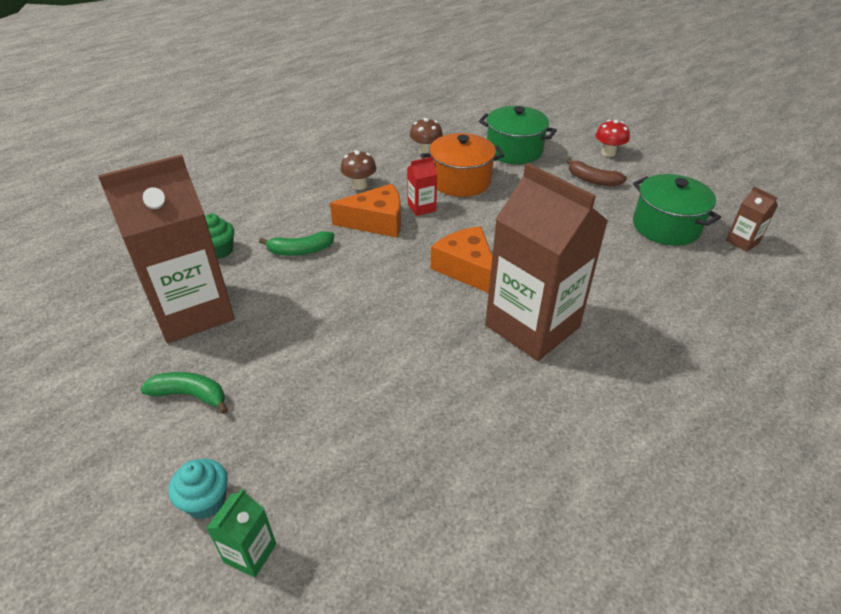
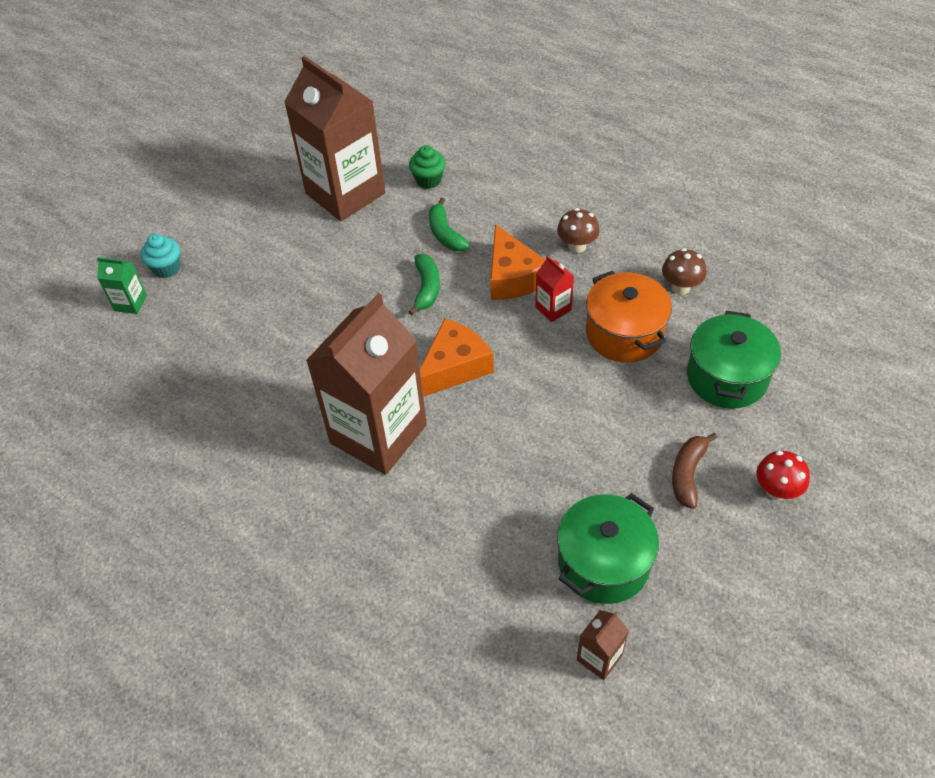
camera: 80 degrees right, 10 degrees up
green banana [140,372,228,414] -> green banana moved to [408,254,440,315]

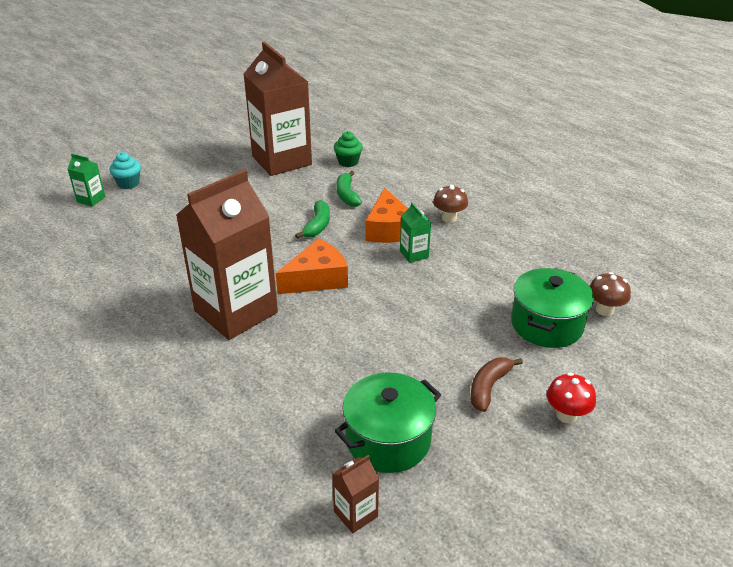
camera: 10 degrees right, 15 degrees down
red carton [535,256,574,322] -> green carton [400,203,431,263]
orange pot [586,271,672,362] -> none
brown mushroom [662,248,706,295] -> brown mushroom moved to [590,272,631,316]

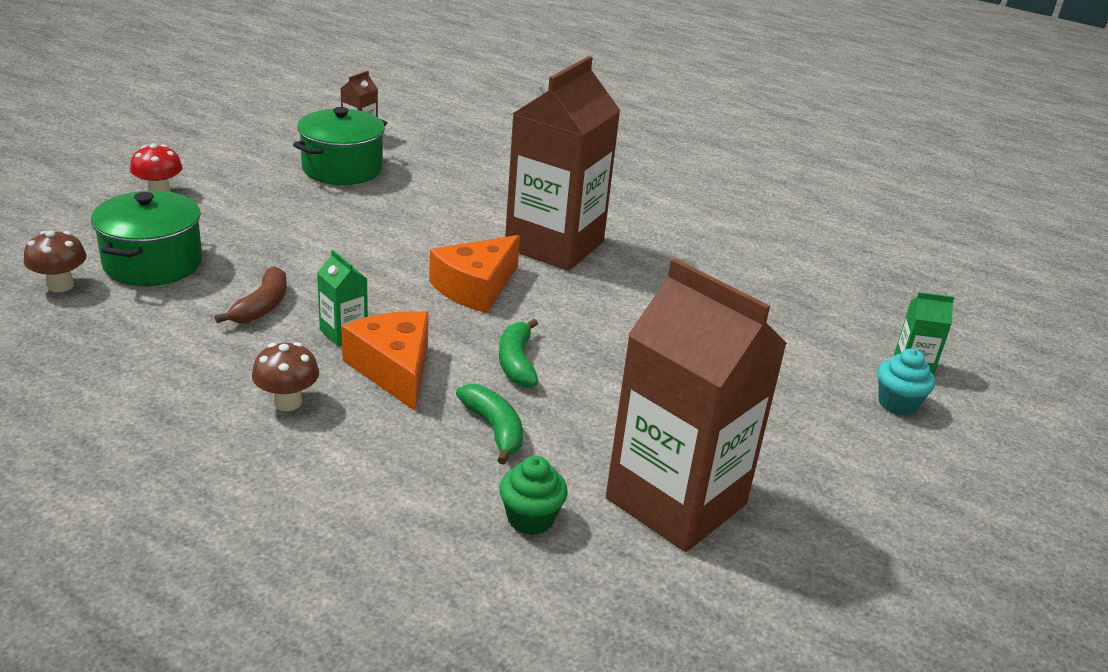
camera: 160 degrees right, 5 degrees down
brown banana [470,357,523,412] -> brown banana moved to [215,266,287,323]

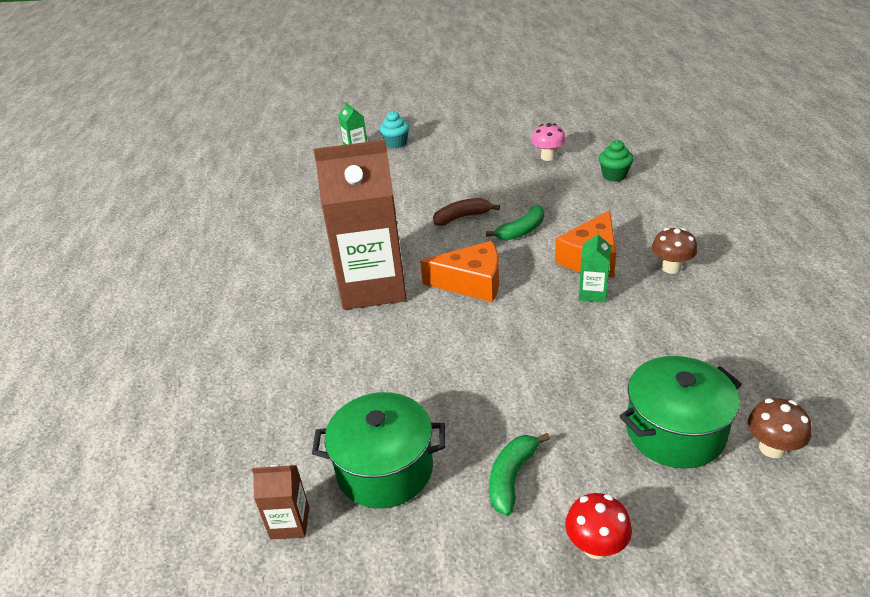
camera: 120 degrees left, 5 degrees up
brown banana [215,266,287,323] -> brown banana moved to [433,198,500,226]
green banana [456,384,523,465] -> green banana moved to [489,433,550,516]
brown carton [606,258,787,552] -> pink mushroom [531,123,566,161]

